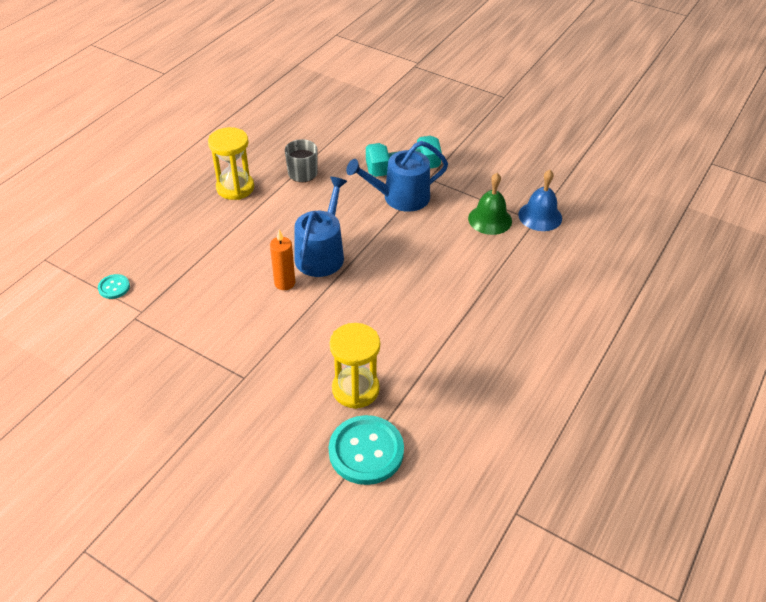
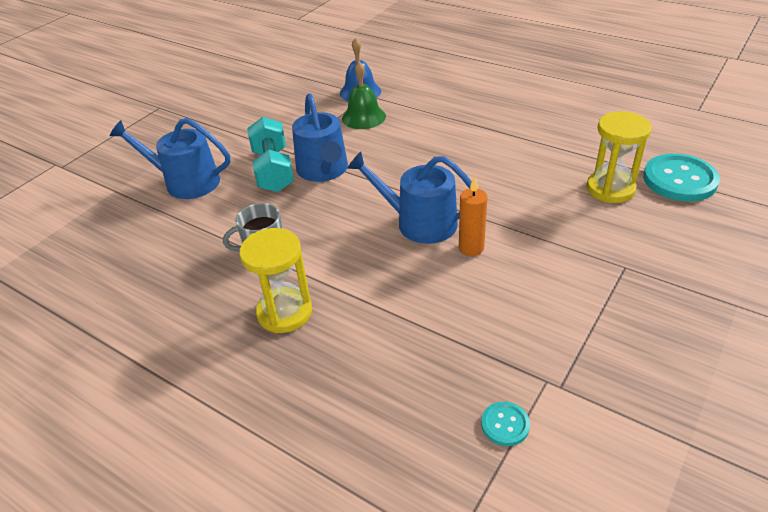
camera: 85 degrees left, 5 degrees down
none -> blue watering can [109,118,231,199]

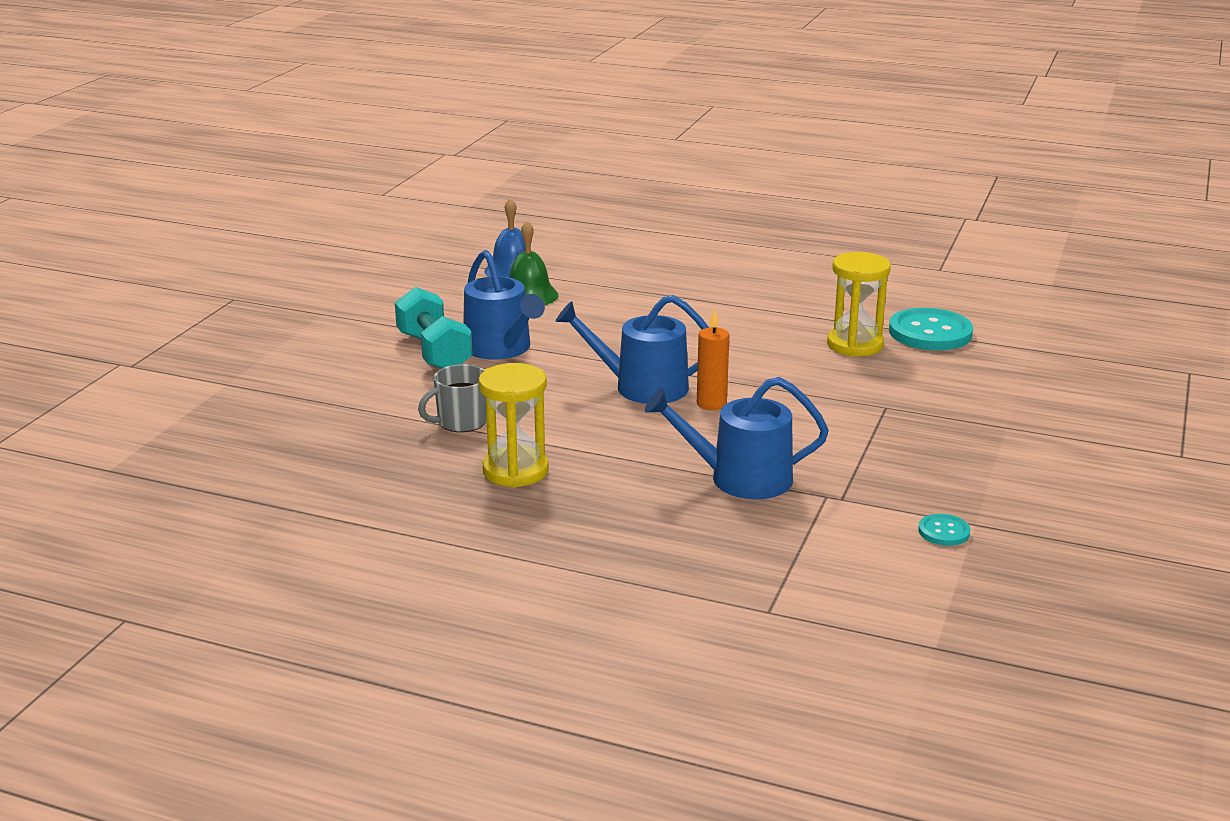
camera: 15 degrees left, 15 degrees down
blue watering can [109,118,231,199] -> blue watering can moved to [645,377,829,499]
turquoise button [481,402,530,446] -> turquoise button moved to [918,514,970,546]

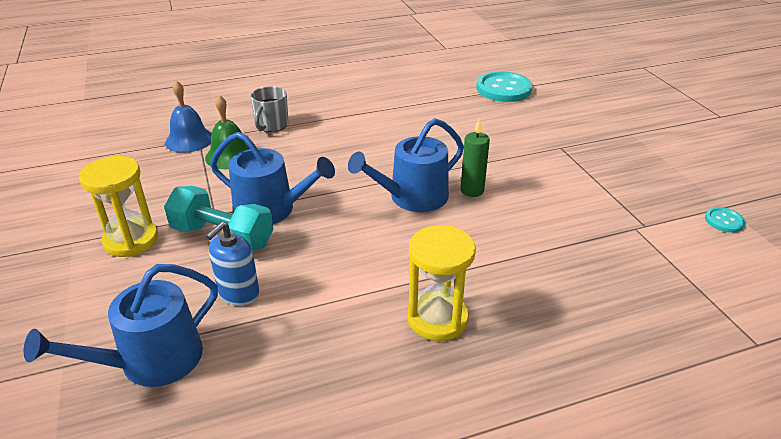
camera: 40 degrees left, 10 degrees up
grey mug [418,364,487,432] -> grey mug moved to [250,86,288,132]
blue watering can [645,377,829,499] -> blue watering can moved to [24,264,218,387]
orange candle [697,309,729,410] -> green candle [461,119,490,197]
yellow hourglass [827,252,891,357] -> yellow hourglass moved to [79,156,158,257]
none -> blue soap dispenser [206,222,259,306]

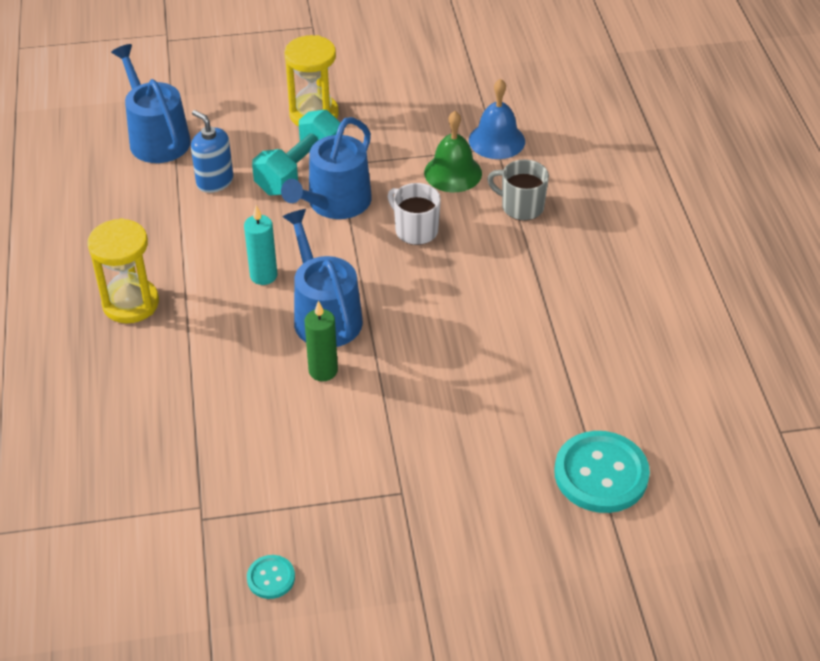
camera: 100 degrees right, 10 degrees up
turquoise button [705,207,745,233] -> turquoise button moved to [247,555,295,599]
none -> turquoise candle [244,206,277,285]
none -> white mug [387,183,441,245]

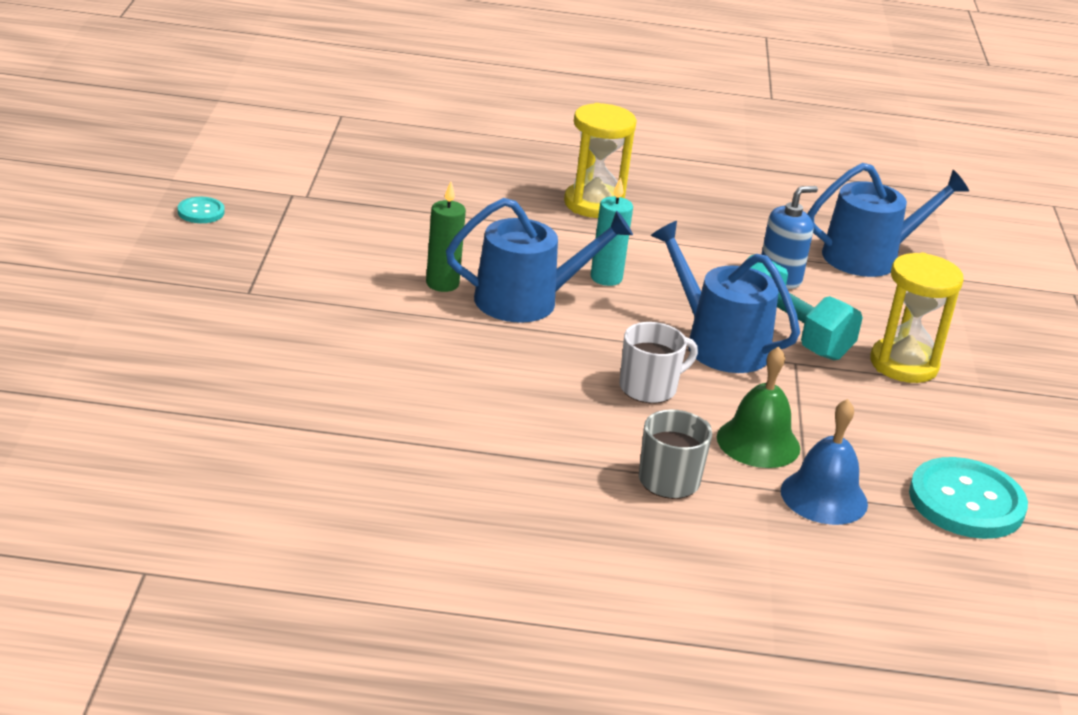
camera: 100 degrees right, 15 degrees down
turquoise button [554,431,650,513] -> turquoise button moved to [909,457,1028,539]

